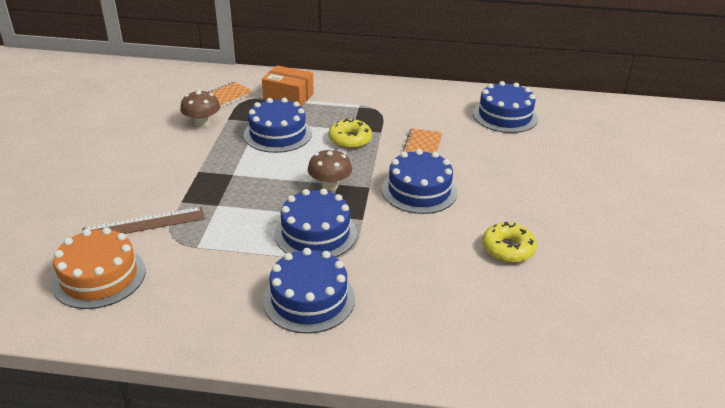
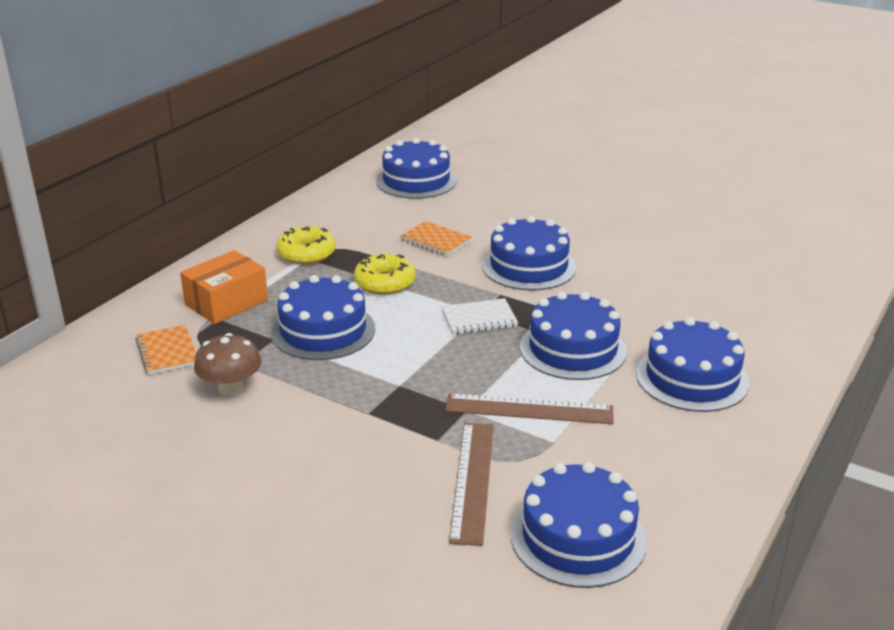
camera: 65 degrees left, 5 degrees down
orange cake [52,227,146,309] -> blue cake [511,462,647,588]
brown mushroom [308,149,352,191] -> white notebook [441,298,518,334]
yellow donut [482,222,537,263] -> yellow donut moved to [276,226,336,264]
none -> brown ruler [445,393,613,424]

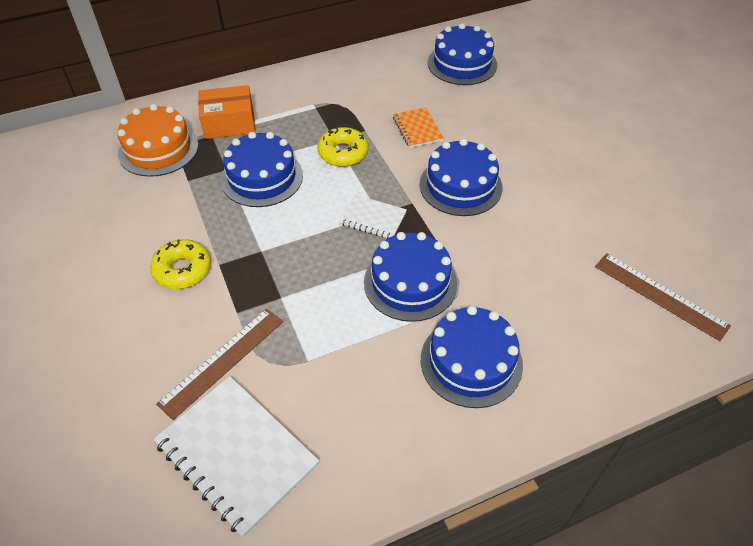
camera: 35 degrees right, 20 degrees up
orange notebook [135,325,196,375] -> orange cake [117,104,198,177]
brown mushroom [194,333,262,396] -> none
yellow donut [276,226,336,264] -> yellow donut moved to [150,239,211,289]
brown ruler [445,393,613,424] -> brown ruler moved to [595,253,731,341]
blue cake [511,462,647,588] -> white notebook [154,376,319,537]

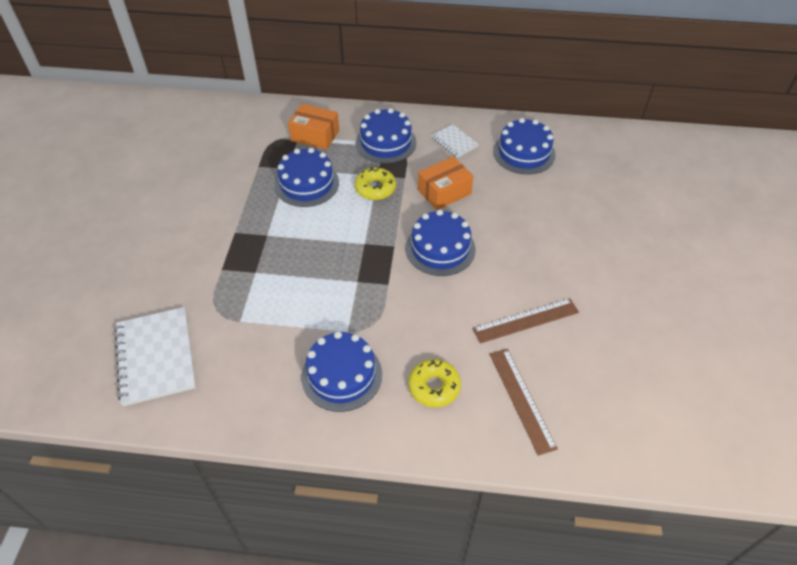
camera: 30 degrees right, 0 degrees up
orange cake [117,104,198,177] -> none
yellow donut [150,239,211,289] -> yellow donut moved to [408,359,461,407]
brown ruler [156,308,283,420] -> brown ruler moved to [472,298,579,344]
white notebook [339,195,407,239] -> white notebook moved to [431,124,479,158]
blue cake [364,232,457,322] -> blue cake moved to [356,108,416,163]
orange notebook [393,107,444,148] -> orange box [418,156,473,210]

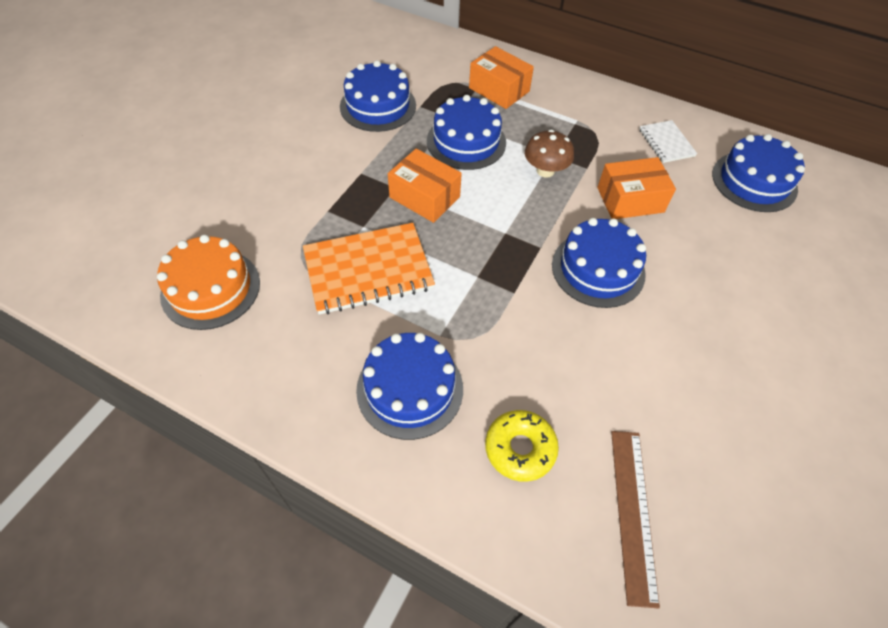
camera: 20 degrees right, 5 degrees up
white notebook [114,307,196,406] -> orange cake [157,234,260,330]
yellow donut [355,167,396,200] -> brown mushroom [525,130,574,177]
blue cake [356,108,416,163] -> blue cake moved to [340,60,416,132]
brown ruler [472,298,579,344] -> none
none -> orange notebook [303,223,435,315]
none -> orange box [388,149,462,223]

